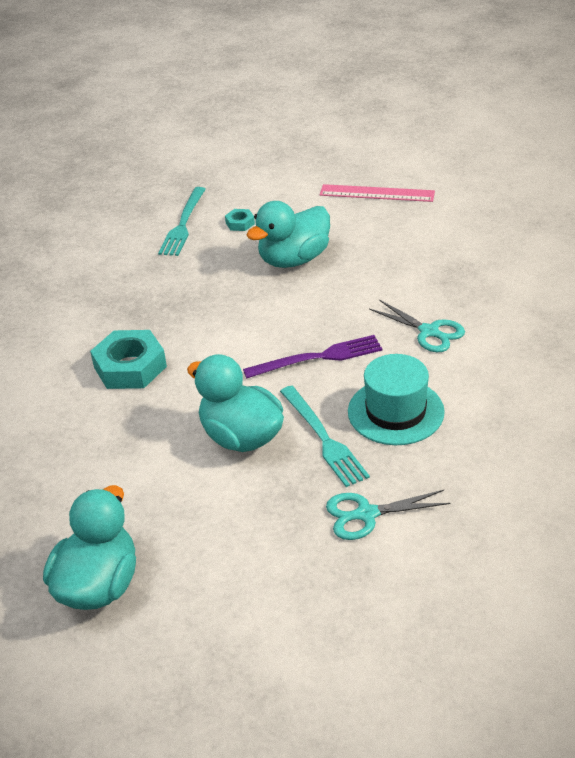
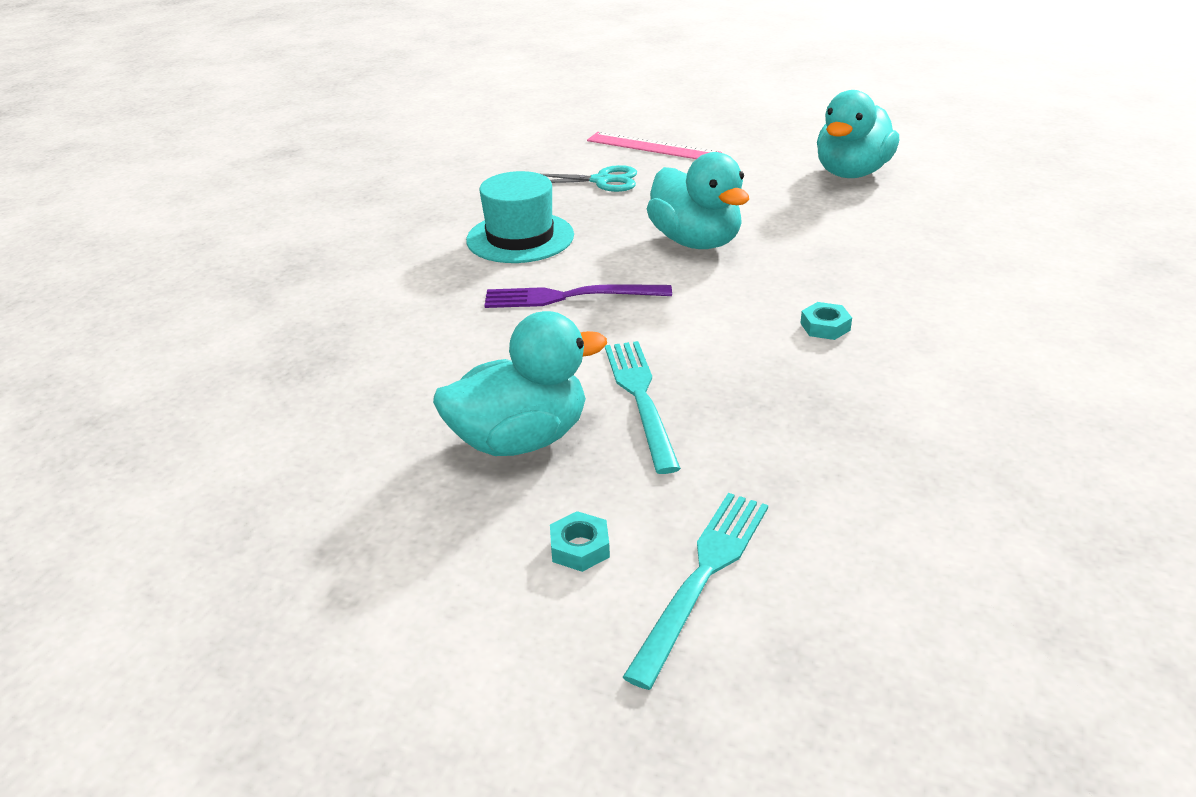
camera: 165 degrees left, 5 degrees down
turquoise nut [90,330,167,389] -> turquoise nut [801,302,852,340], size x0.47
turquoise fork [280,386,370,487] -> turquoise fork moved to [605,341,681,474]
pink ruler [320,184,435,202] -> pink ruler moved to [587,132,722,159]
turquoise scissors [369,300,465,352] -> none

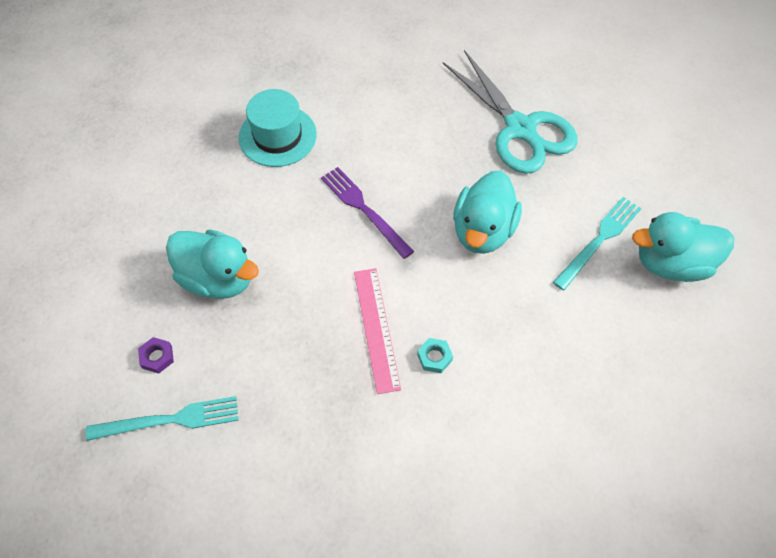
camera: 50 degrees right, 25 degrees up
turquoise hat [466,171,574,263] -> turquoise hat moved to [239,89,317,167]
turquoise scissors [542,165,637,192] -> turquoise scissors [443,50,578,174], size x1.87
turquoise nut [550,511,610,572] -> purple nut [138,337,174,373]
pink ruler [587,132,722,159] -> pink ruler moved to [354,268,401,394]
turquoise fork [605,341,681,474] -> turquoise fork moved to [553,197,642,290]

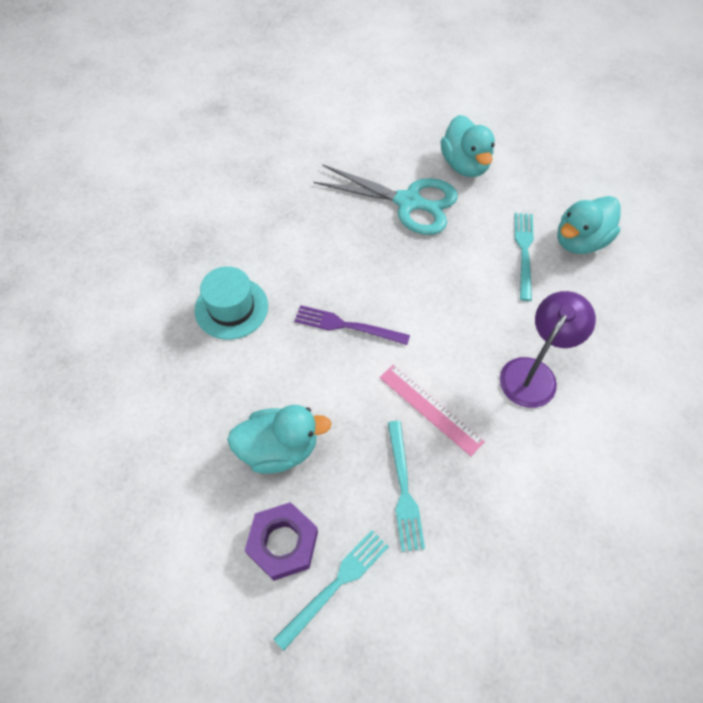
camera: 35 degrees left, 0 degrees up
purple nut [138,337,174,373] -> purple nut [245,502,318,581], size x2.12
turquoise nut [417,338,453,373] -> none
turquoise duck [453,171,522,254] -> turquoise duck moved to [441,115,495,177]
none -> turquoise fork [388,421,425,552]
none -> purple lamp [500,291,596,408]

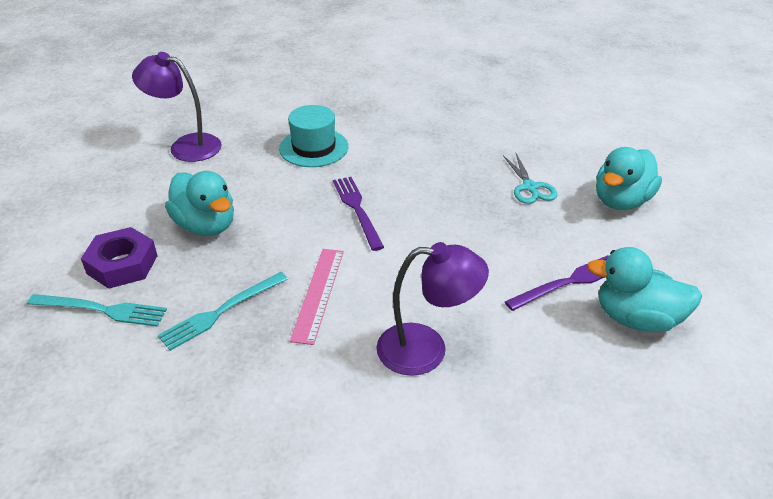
camera: 55 degrees right, 20 degrees down
turquoise scissors [314,165,458,235] -> turquoise scissors [503,153,557,204], size x0.53
turquoise fork [515,213,534,301] -> purple fork [505,255,609,311]
none -> purple lamp [132,52,222,162]

